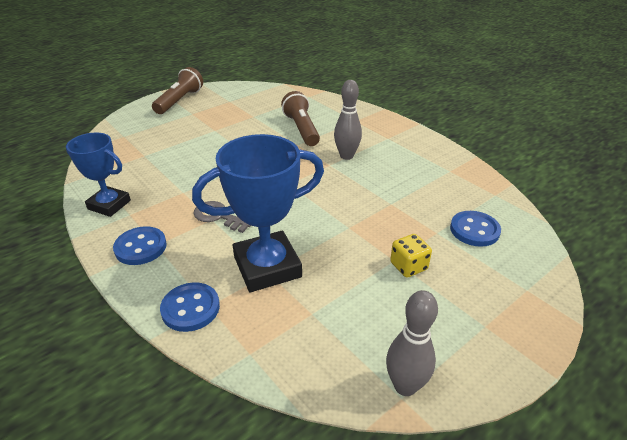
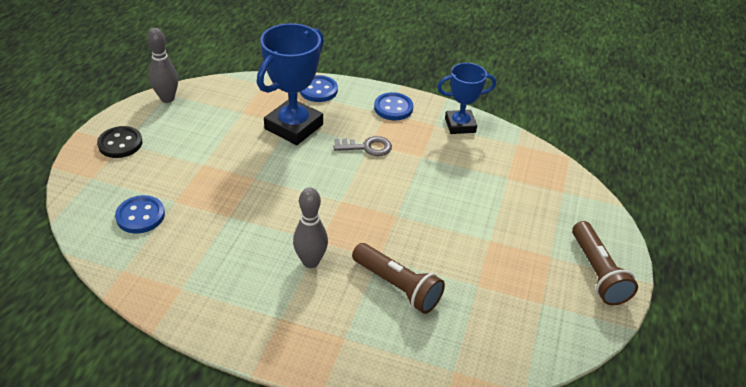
camera: 145 degrees right, 5 degrees up
yellow dice [390,234,432,278] -> none
none -> black button [97,126,143,158]

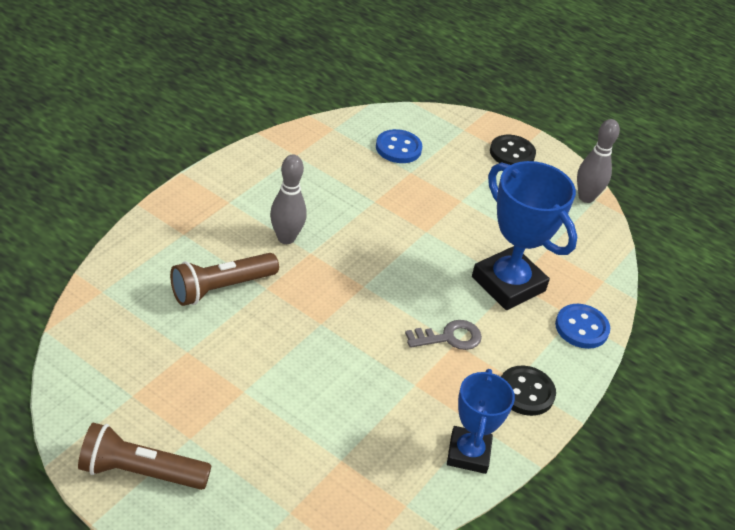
camera: 105 degrees right, 0 degrees up
grey key [334,136,392,156] -> grey key turned 120 degrees counterclockwise [405,320,482,350]
blue button [374,92,413,120] -> black button [501,366,556,416]

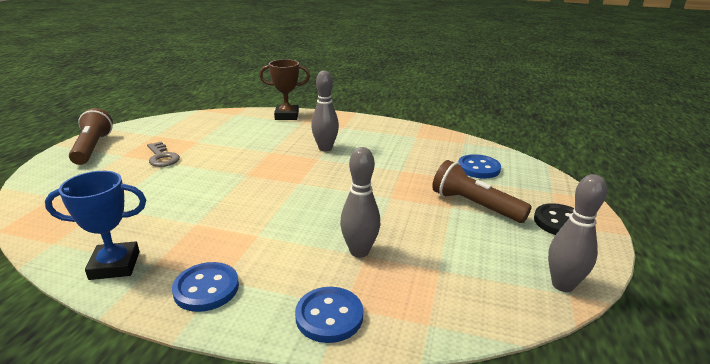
camera: 75 degrees right, 15 degrees down
brown flashlight [170,253,279,306] -> brown flashlight moved to [432,160,532,223]
grey key [405,320,482,350] -> grey key moved to [147,142,180,167]
blue trophy [472,161,577,310] -> grey bowling pin [340,147,380,258]
black button [501,366,556,416] -> blue button [172,262,239,312]
none -> brown trophy [259,59,310,120]

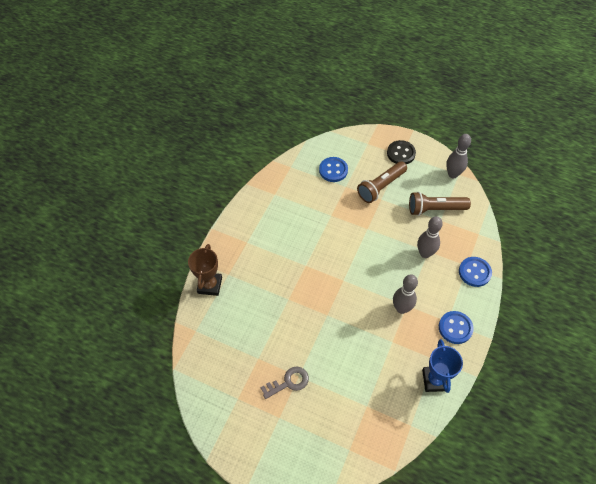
camera: 80 degrees left, 30 degrees up
brown flashlight [69,108,113,165] -> brown flashlight moved to [409,192,471,216]
grey bowling pin [311,71,339,152] -> grey bowling pin moved to [393,275,418,314]

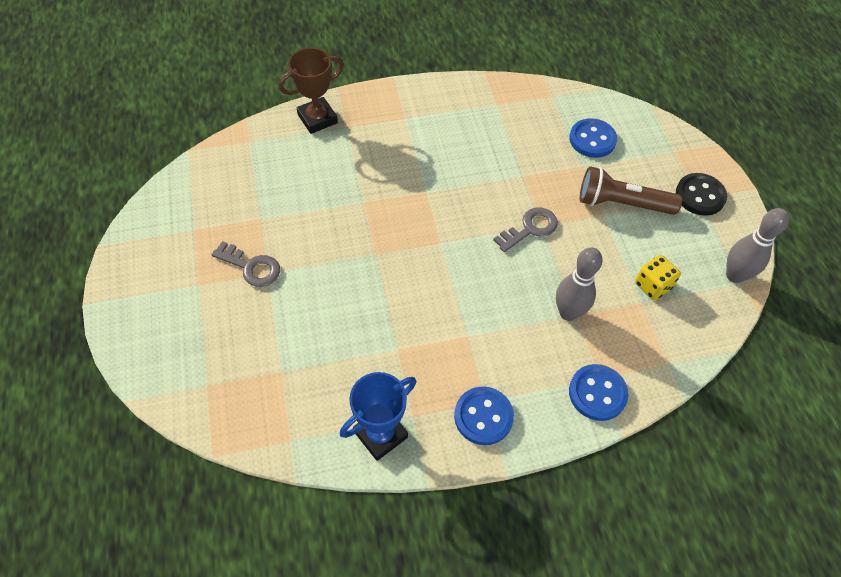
camera: 50 degrees right, 0 degrees up
grey bowling pin [393,275,418,314] -> none
brown flashlight [409,192,471,216] -> yellow dice [635,255,681,300]
none -> grey key [493,207,558,252]

